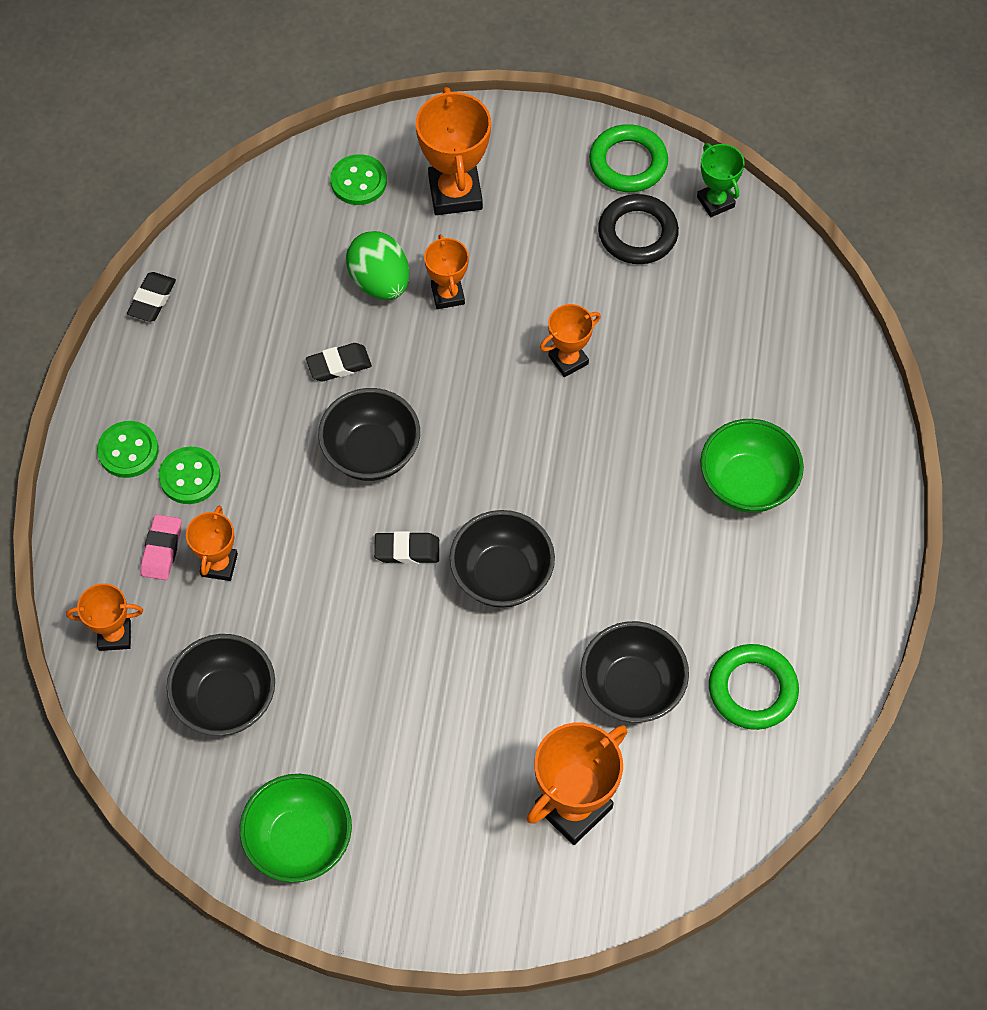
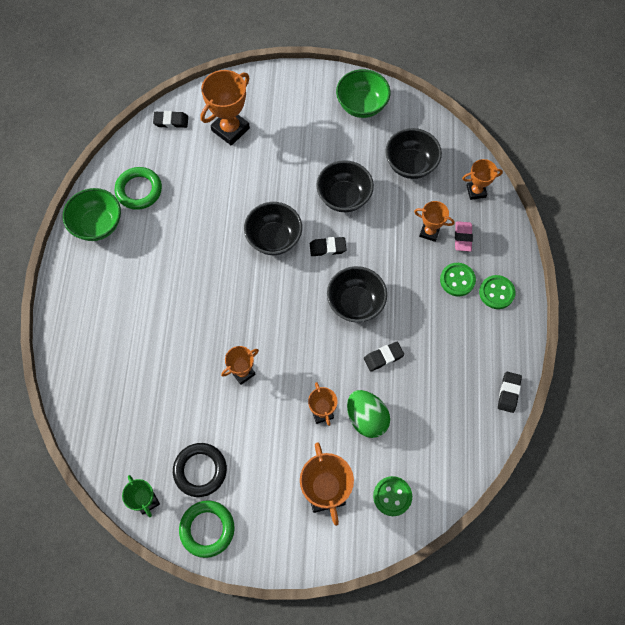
camera: 175 degrees right, 5 degrees up
orange trophy [186,506,238,581] -> orange trophy turned 75 degrees counterclockwise [414,201,455,242]
black bowl [581,621,689,723] -> black bowl moved to [316,160,374,212]
green bowl [700,419,804,513] -> green bowl moved to [63,188,121,241]
none -> black eraser [153,111,188,128]

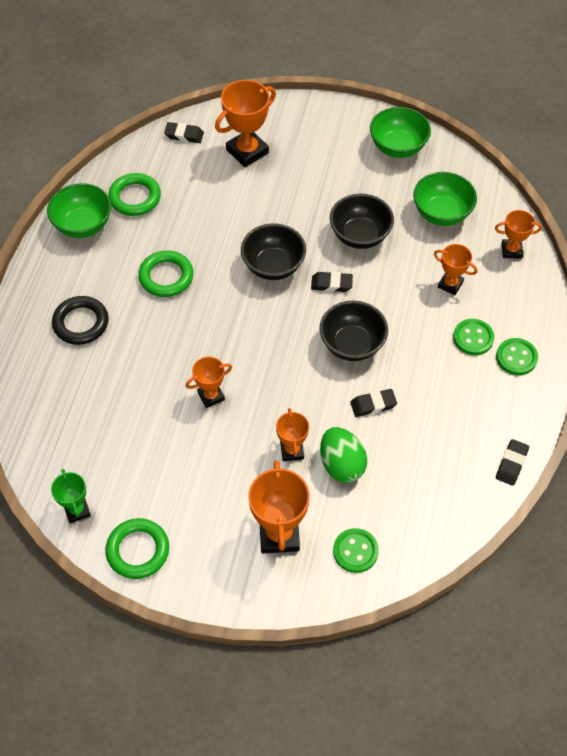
camera: 10 degrees right, 10 degrees down
black ring [173,443,227,497] -> black ring moved to [52,296,109,345]
black bowl [385,128,442,179] -> green bowl [413,172,477,226]
pink eraser [455,221,473,252] -> none
none -> green ring [138,251,193,297]

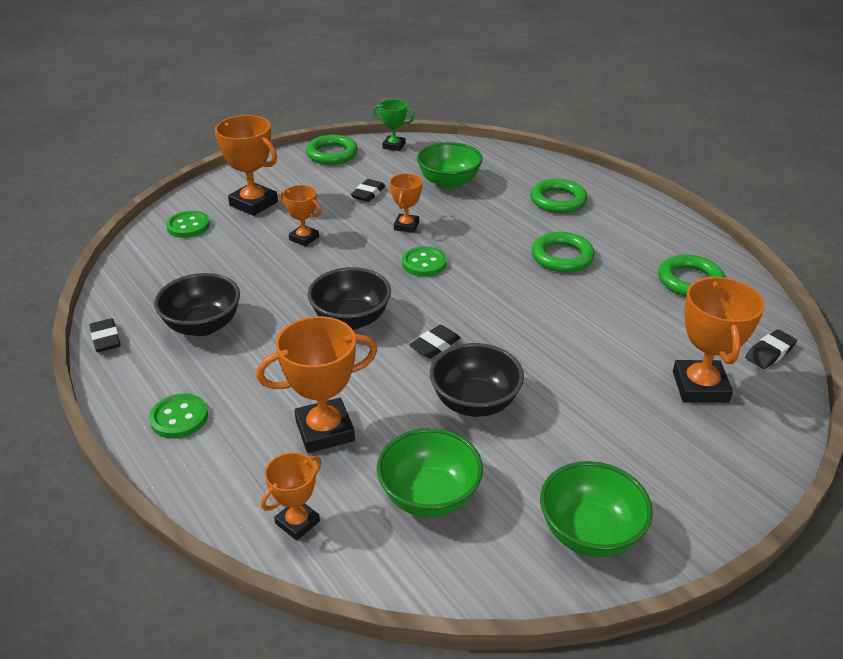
camera: 130 degrees right, 20 degrees down
green bowl [47,183,111,238] -> green bowl moved to [417,142,483,189]
black ring [52,296,109,345] -> green ring [530,179,587,213]
black bowl [241,223,306,280] -> black bowl moved to [154,273,240,336]
green egg [320,427,367,483] -> none
black eraser [350,389,397,417] -> black eraser moved to [351,179,385,202]
orange trophy [434,244,477,295] -> orange trophy [256,316,378,453], size x1.70
green button [453,319,494,355] -> green button moved to [402,246,447,277]

